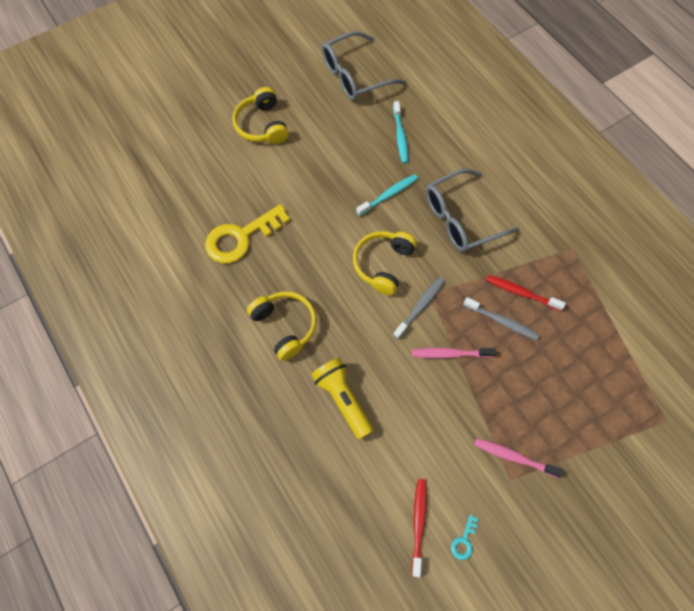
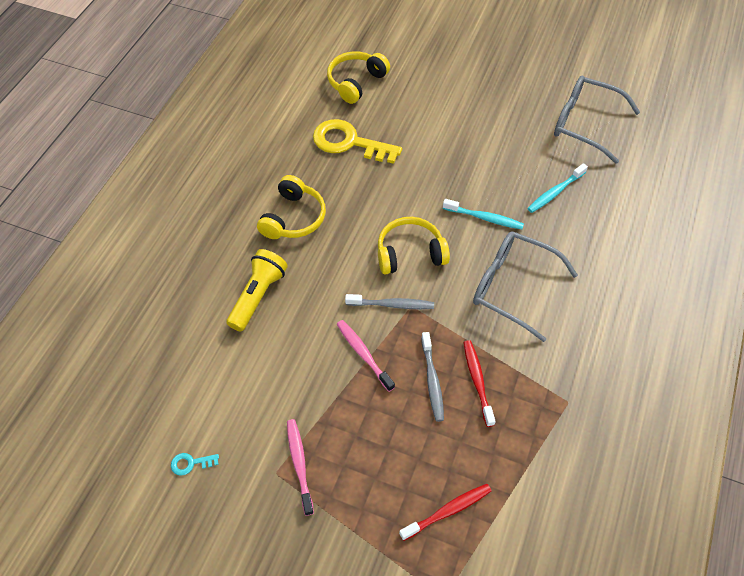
camera: 55 degrees right, 10 degrees down
yellow headphones [232,87,289,144] -> yellow headphones moved to [327,52,390,104]
red toothbrush [412,479,427,577] -> red toothbrush moved to [399,484,491,541]

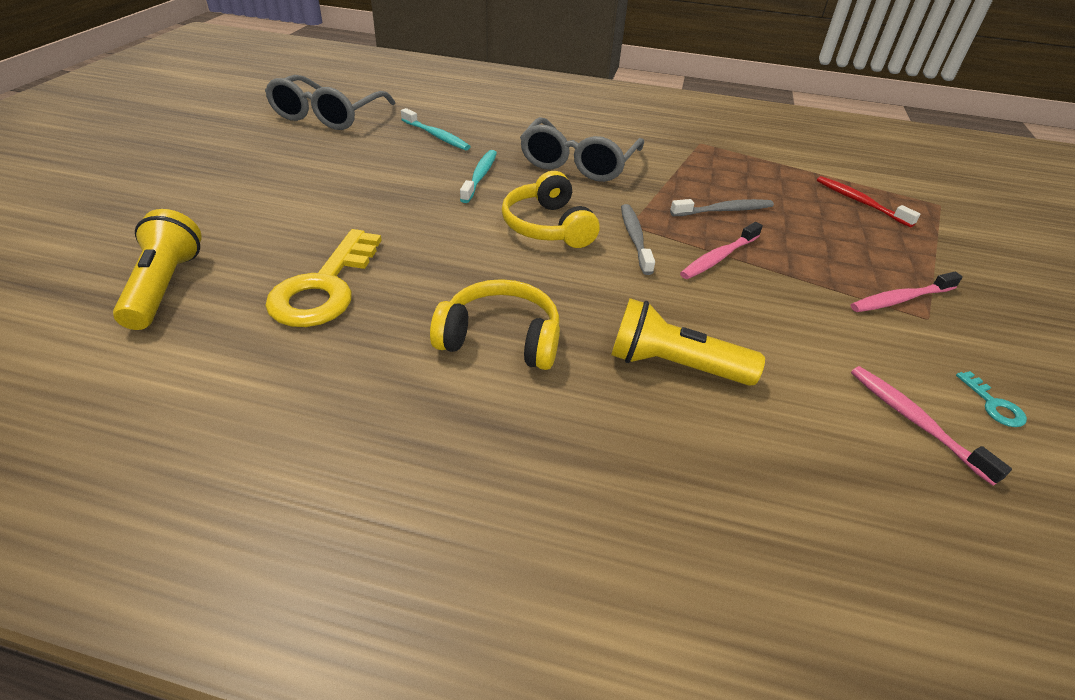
camera: 100 degrees left, 15 degrees down
yellow headphones [327,52,390,104] -> yellow flashlight [113,209,202,330]
red toothbrush [463,340,496,427] -> none
none -> pink toothbrush [851,366,1012,486]

